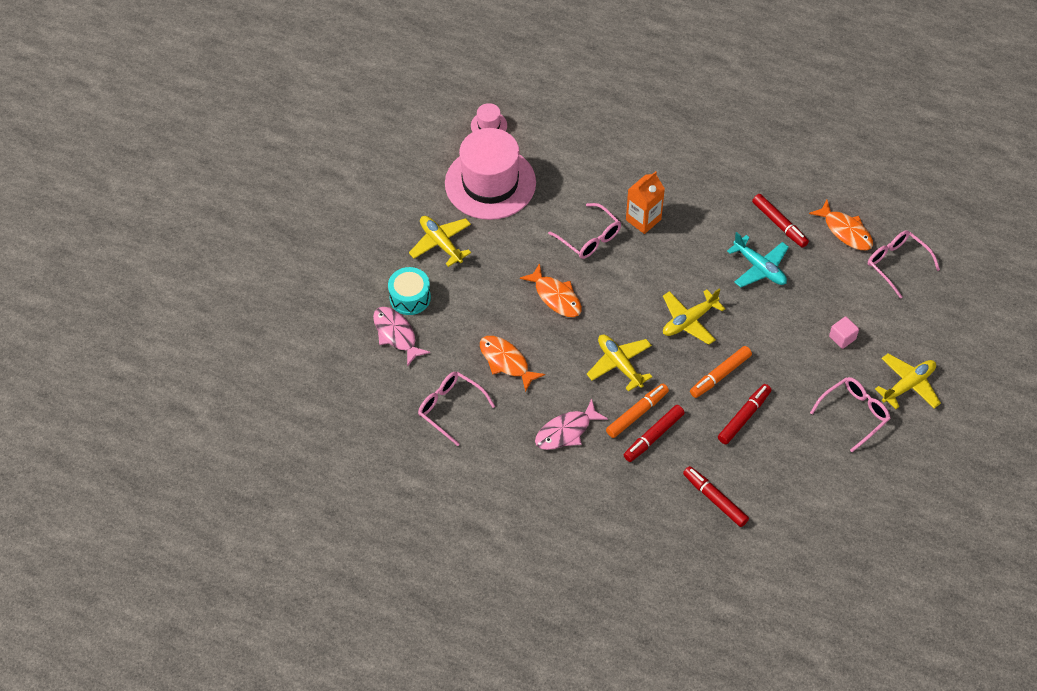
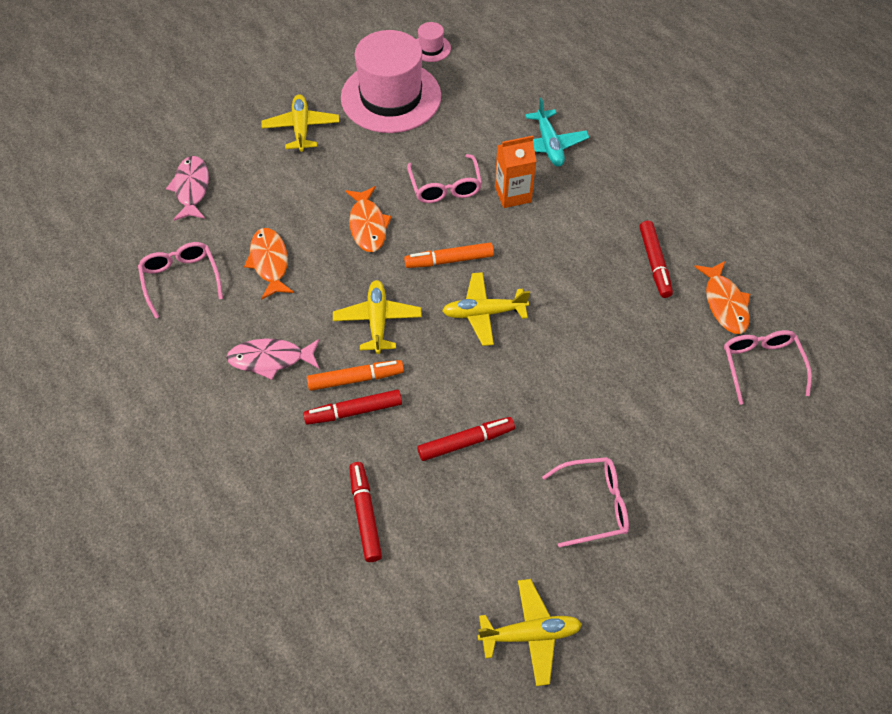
camera: 30 degrees right, 0 degrees up
turquoise drum [388,267,431,315] -> none
orange marker [690,346,752,398] -> orange marker moved to [404,242,494,268]
turquoise plane [727,232,789,287] -> turquoise plane moved to [525,97,589,167]
pink cube [829,317,859,349] -> none
yellow plane [875,353,941,409] -> yellow plane moved to [477,579,582,686]

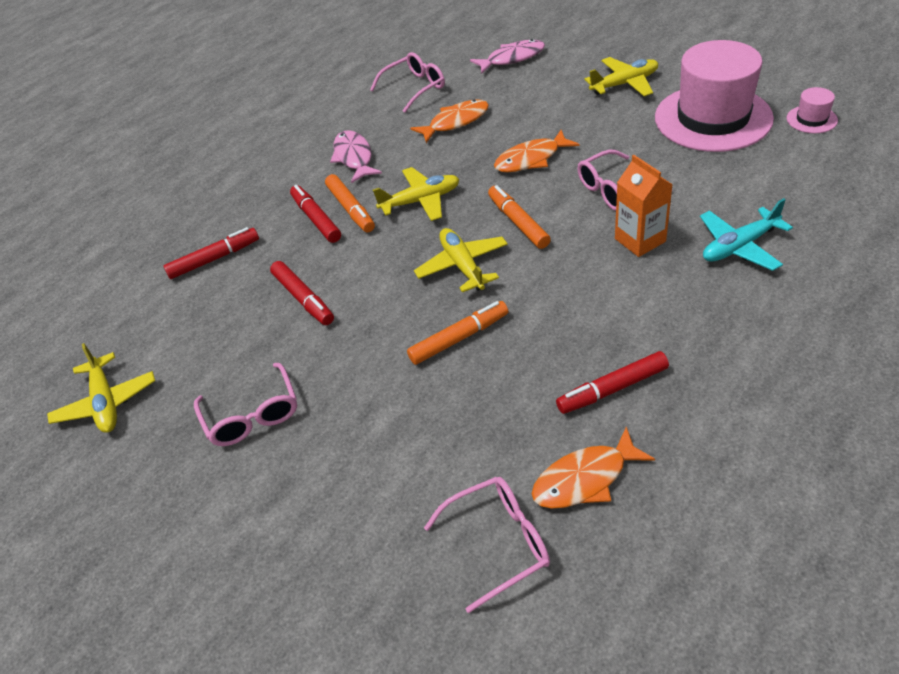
camera: 80 degrees right, 10 degrees down
none -> orange marker [407,301,508,365]

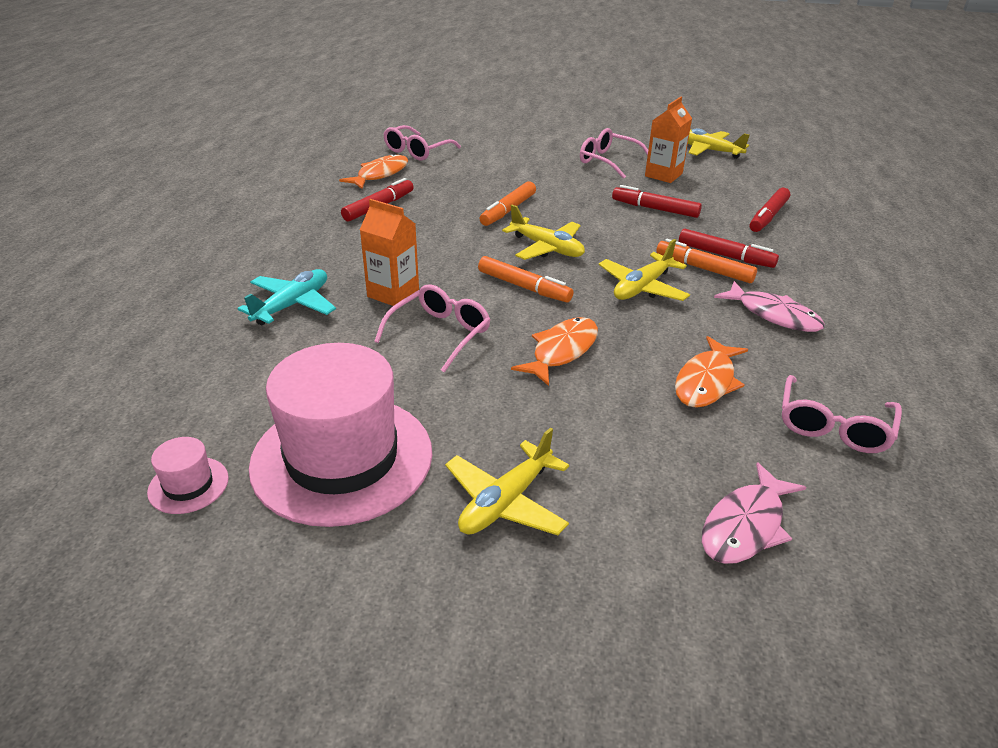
camera: 145 degrees right, 10 degrees down
none -> orange carton [645,97,692,183]

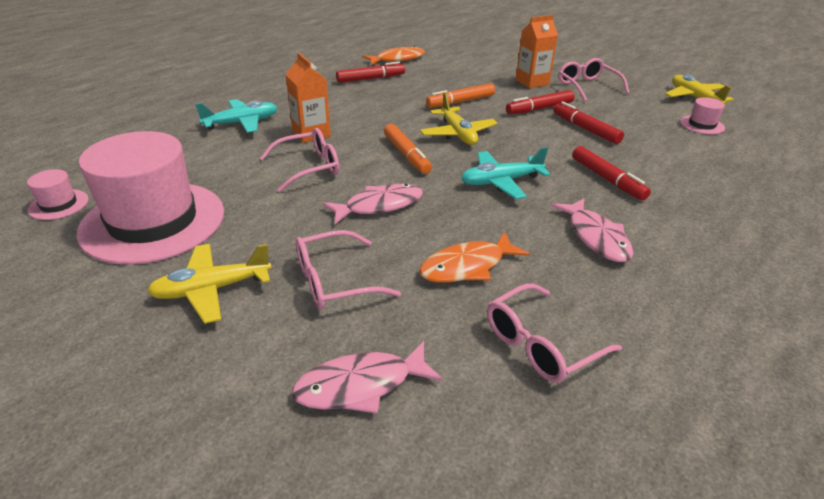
camera: 30 degrees right, 0 degrees up
pink glasses [383,125,461,161] -> pink glasses moved to [296,230,401,310]
orange fish [511,317,598,386] -> pink fish [322,184,423,224]
yellow plane [599,239,690,301] -> turquoise plane [461,147,550,199]
orange carton [645,97,692,183] -> orange carton moved to [516,15,558,88]
orange marker [656,239,757,283] -> none
red marker [750,188,790,232] -> red marker moved to [506,90,574,114]
none -> pink hat [680,97,725,134]

